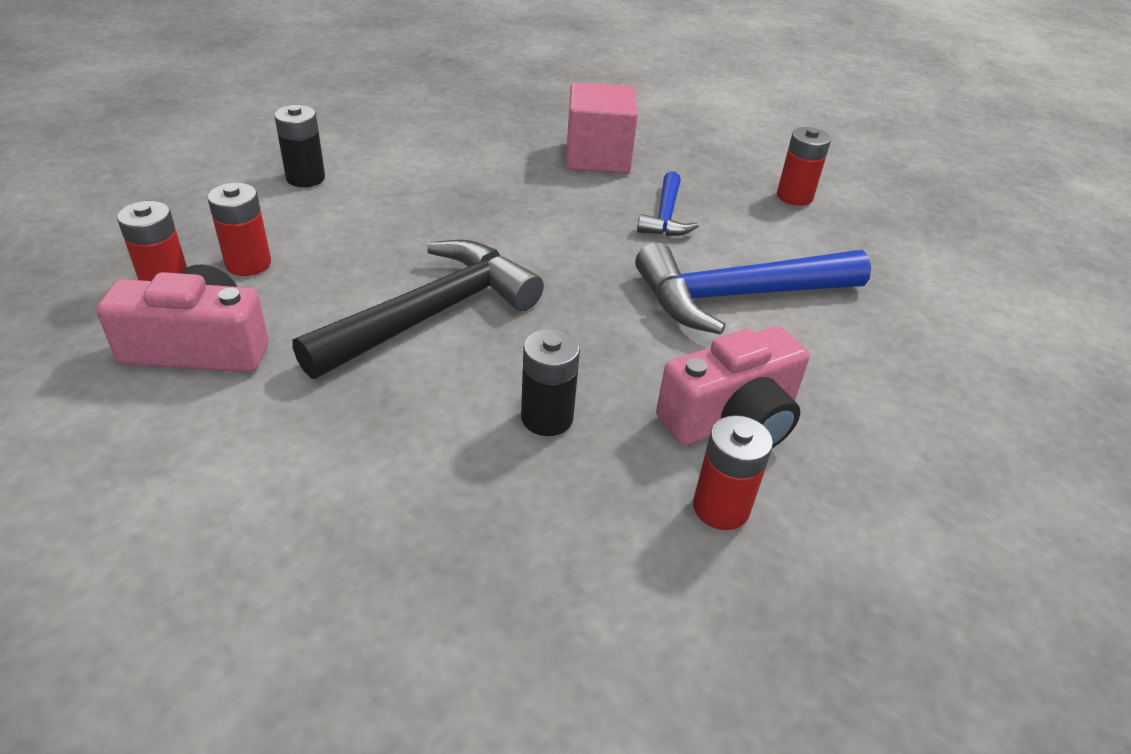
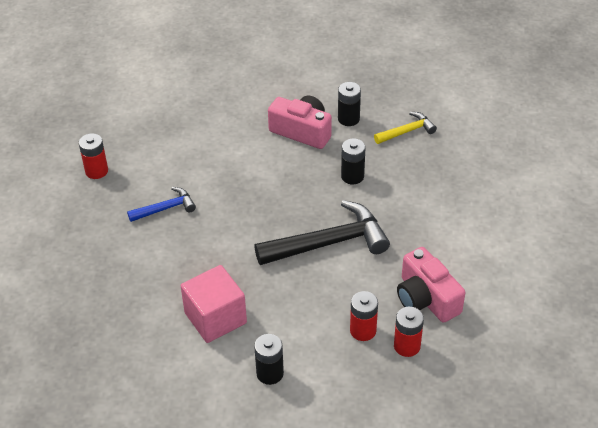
camera: 120 degrees left, 5 degrees up
black hammer [292,240,544,379] -> black hammer turned 150 degrees clockwise [254,200,390,265]
pink cube [566,82,638,174] -> pink cube moved to [181,265,247,343]
blue hammer [635,242,871,335] -> none
red battery [693,415,773,530] -> black battery [338,82,361,126]
none -> yellow hammer [374,112,437,144]

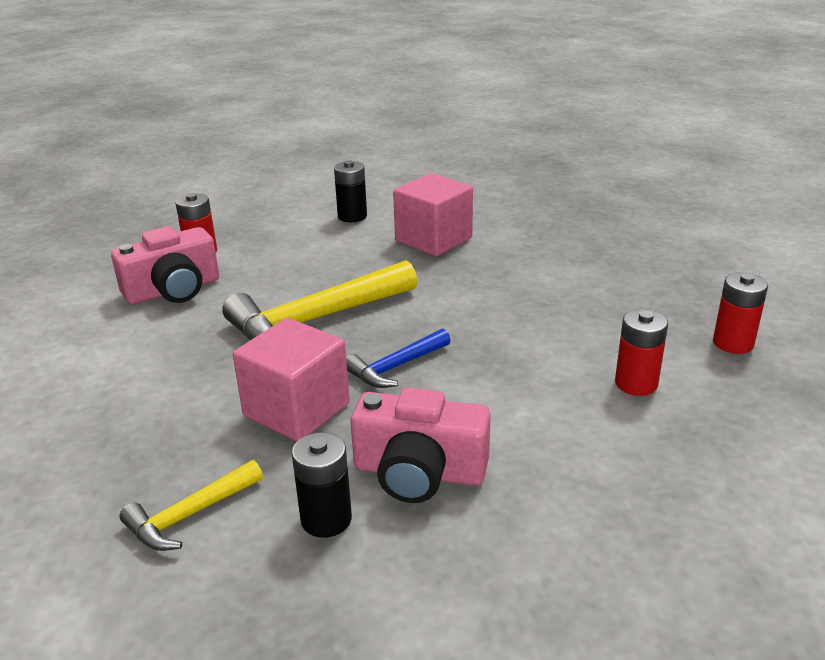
camera: 165 degrees right, 15 degrees down
blue hammer [127,187,196,222] -> blue hammer moved to [346,329,451,388]
black hammer [254,200,390,265] -> yellow hammer [222,260,417,340]
black battery [341,138,365,184] -> pink cube [233,318,350,441]
red battery [350,291,378,341] -> red battery moved to [615,309,668,396]
pink camera [397,247,465,323] -> pink camera turned 105 degrees clockwise [111,226,219,304]

